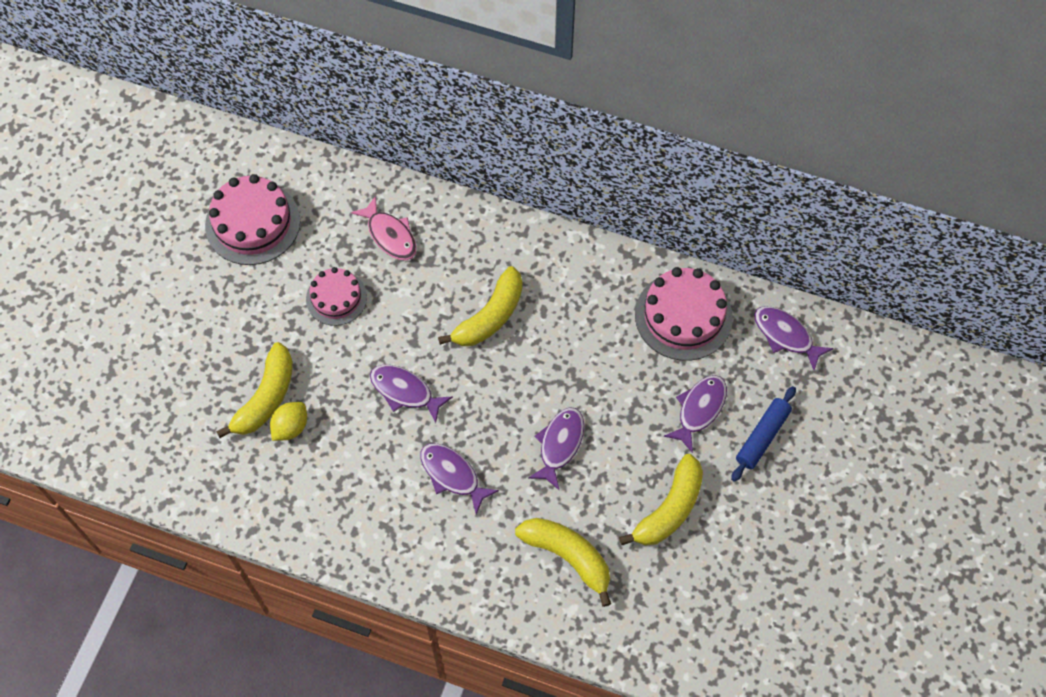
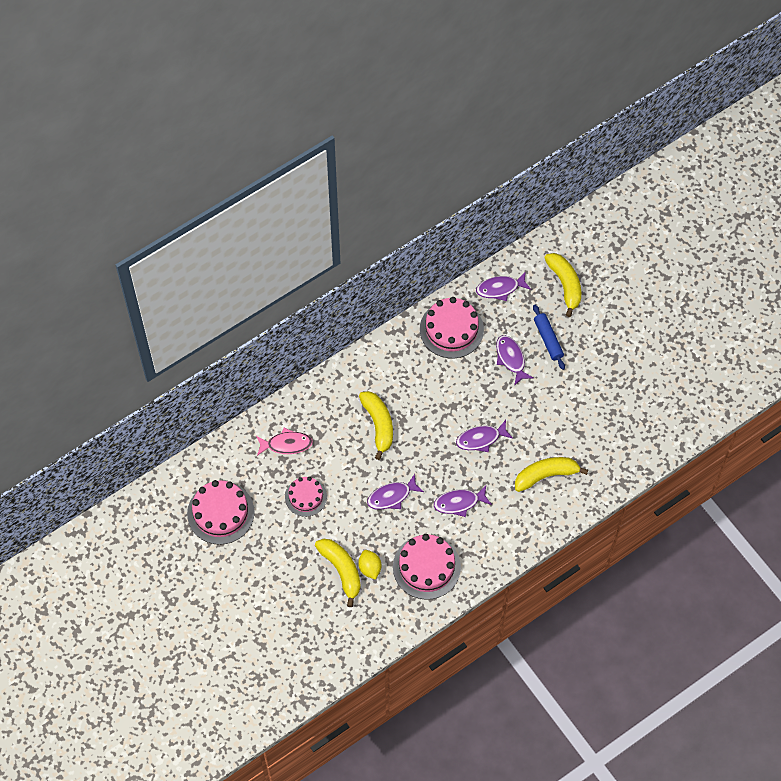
camera: 55 degrees left, 0 degrees up
purple fish [528,407,584,490] -> purple fish turned 75 degrees counterclockwise [456,420,513,452]
yellow banana [619,454,703,546] -> yellow banana moved to [544,253,581,317]
none -> pink cake [393,534,461,600]

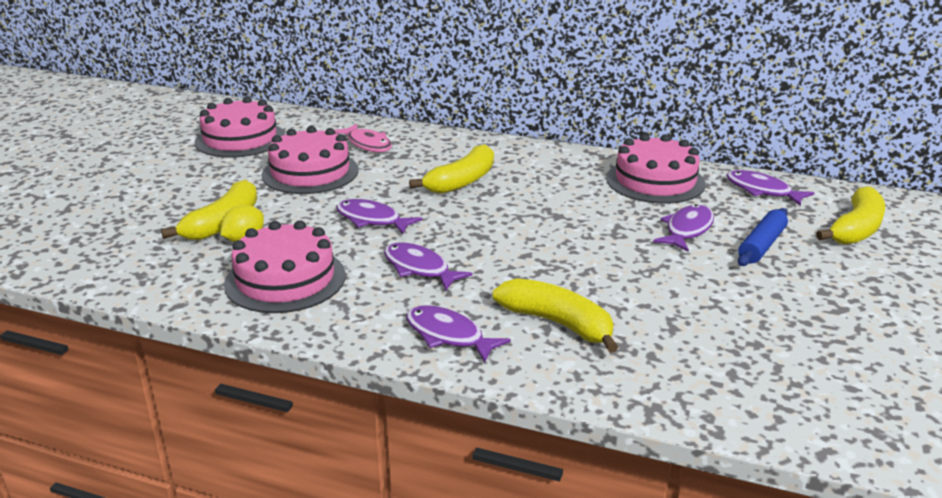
camera: 55 degrees right, 35 degrees down
pink cake [285,477,327,517] -> pink cake [262,126,359,194], size x1.59
purple fish [456,420,513,452] -> purple fish moved to [406,305,511,363]

